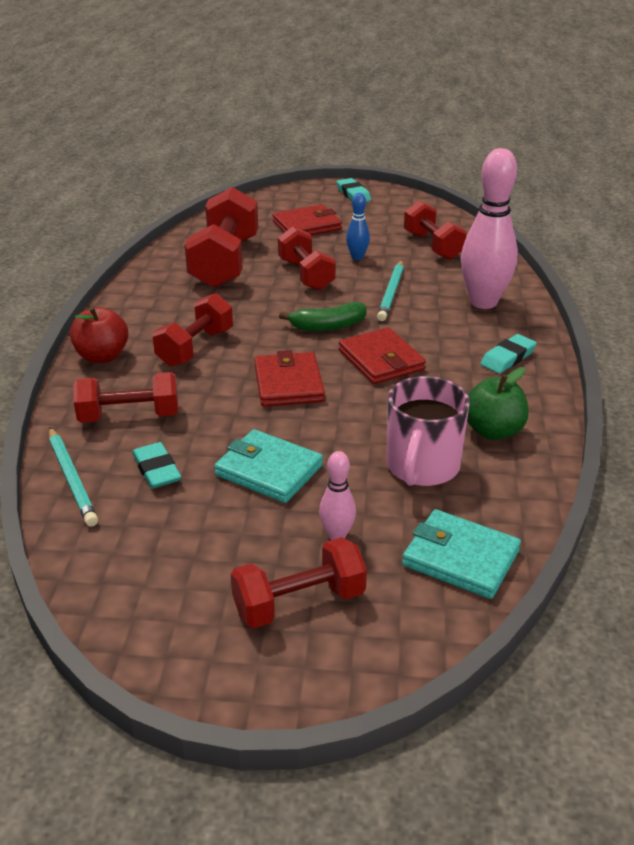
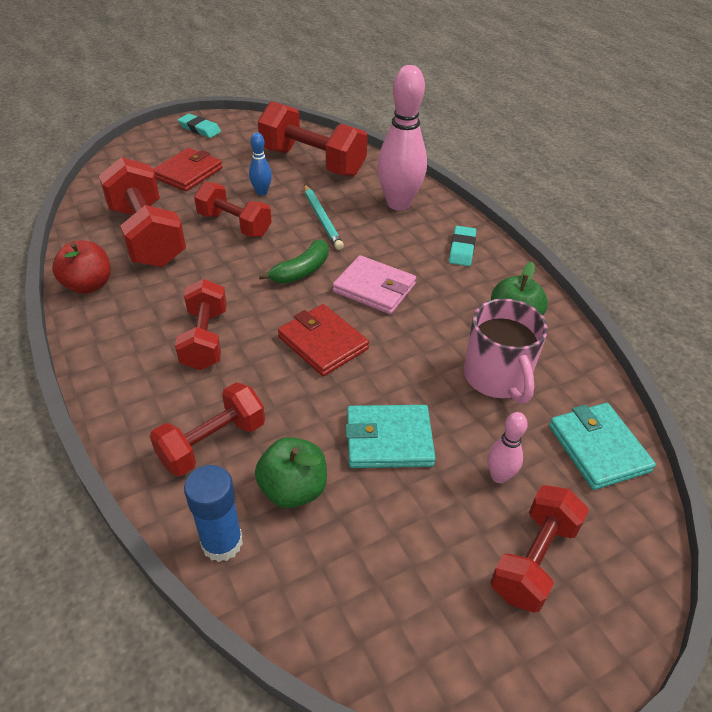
camera: 35 degrees left, 10 degrees up
turquoise pencil [49,427,98,527] -> blue glue stick [184,465,243,562]
red apple [70,306,129,363] -> red apple moved to [52,241,111,294]
turquoise eraser [132,442,181,488] -> green apple [255,437,327,508]
red wallet [339,327,426,384] -> pink wallet [333,255,416,314]
turquoise wallet [402,509,521,599] -> turquoise wallet turned 75 degrees clockwise [549,403,656,490]
red dumbbell [404,201,467,260] -> red dumbbell [257,101,368,177], size x1.57

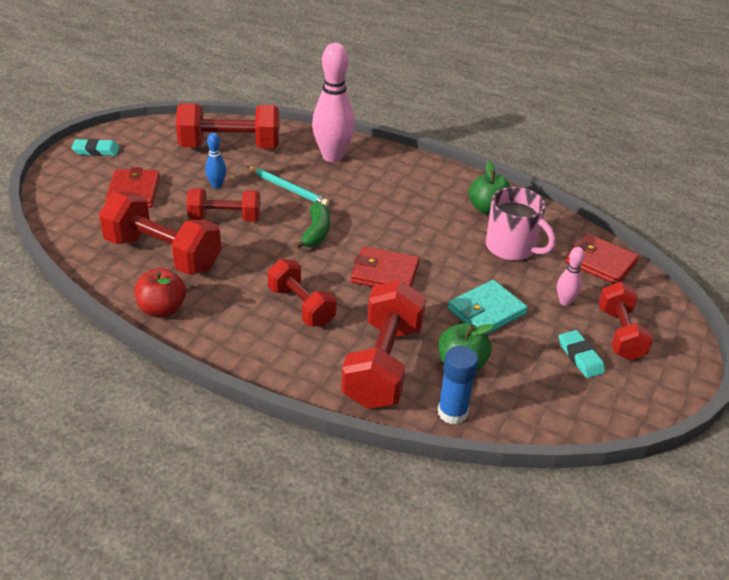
camera: 35 degrees left, 5 degrees down
red dumbbell [150,382,265,476] -> red dumbbell [341,280,426,409], size x1.57
pink wallet [333,255,416,314] -> none
turquoise eraser [449,226,476,266] -> turquoise eraser moved to [559,330,605,378]
turquoise wallet [549,403,656,490] -> red wallet [565,233,639,284]

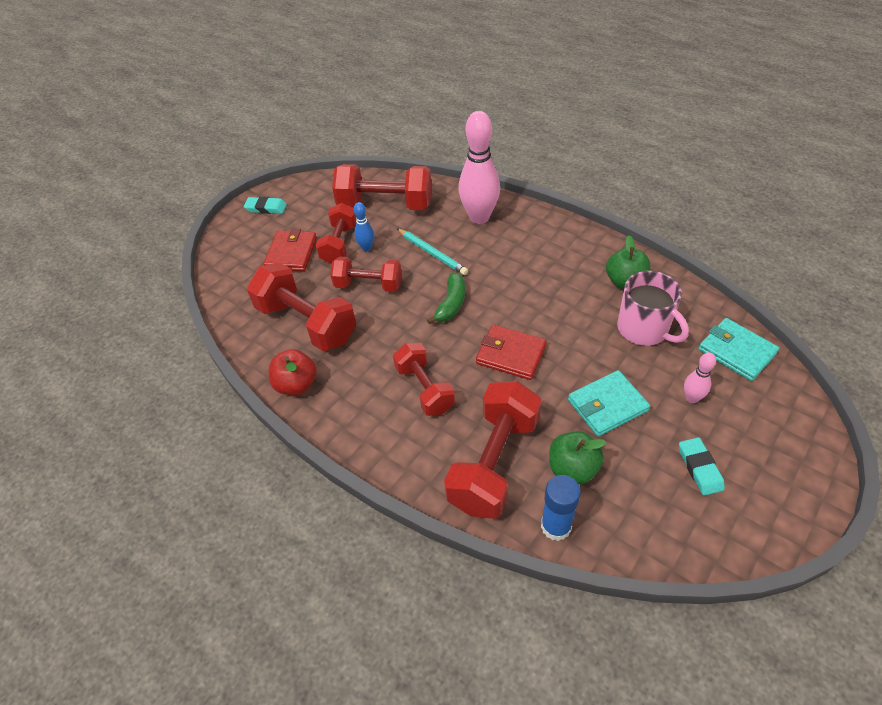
camera: 15 degrees right, 10 degrees up
red wallet [565,233,639,284] -> turquoise wallet [698,318,779,381]
red dumbbell [598,282,653,360] -> red dumbbell moved to [316,203,357,264]

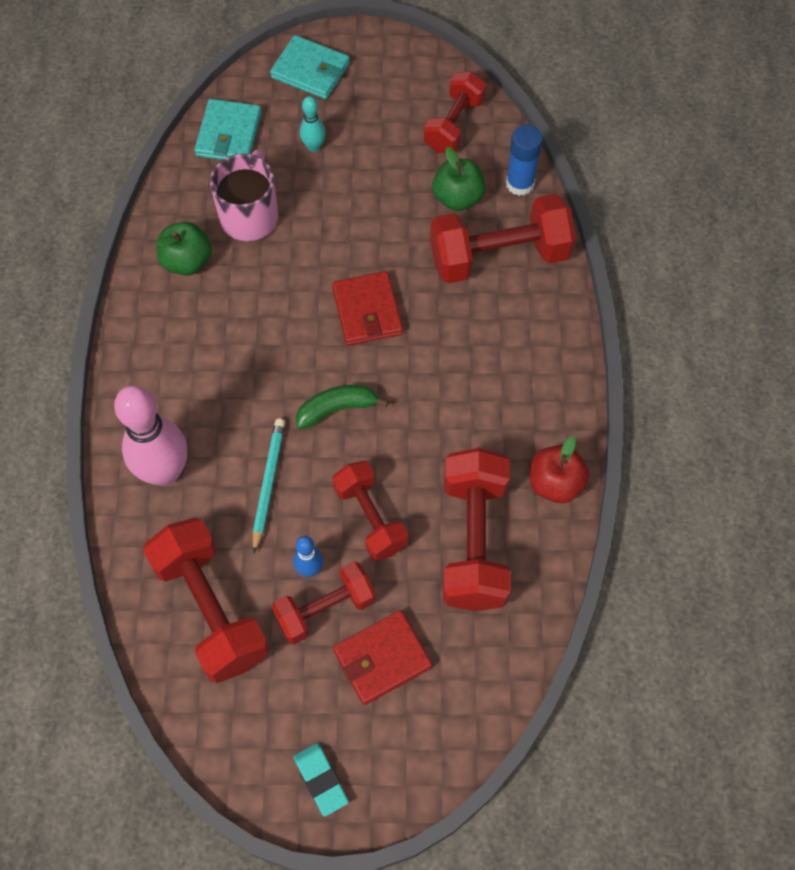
camera: 130 degrees left, 15 degrees up
red dumbbell [393,343,455,416] -> red dumbbell moved to [424,71,486,153]
turquoise wallet [568,370,650,437] -> turquoise wallet moved to [270,35,350,99]
turquoise eraser [679,437,725,496] -> none
pink bowling pin [684,352,716,403] -> turquoise bowling pin [300,96,326,152]

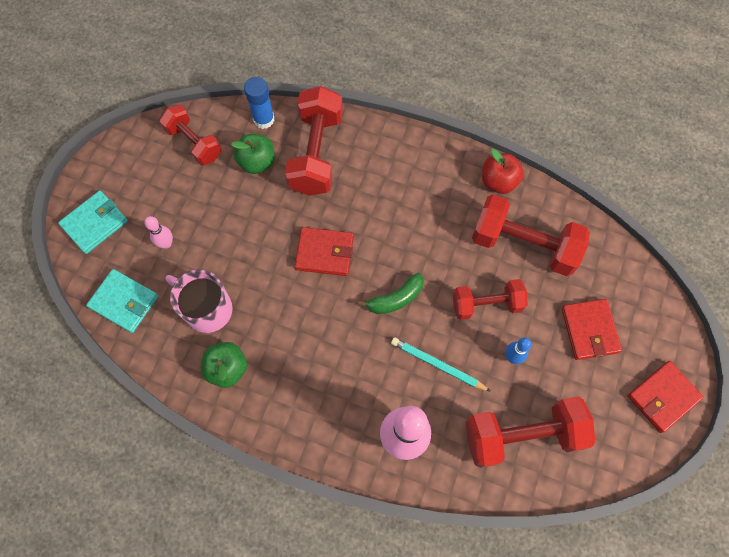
camera: 70 degrees left, 5 degrees up
red dumbbell [272,562,376,644] -> none
turquoise eraser [294,743,349,817] -> red wallet [628,361,704,433]
green banana [296,385,389,429] -> green banana turned 120 degrees counterclockwise [358,273,424,314]
turquoise bowling pin [300,96,326,152] -> pink bowling pin [144,216,173,248]

